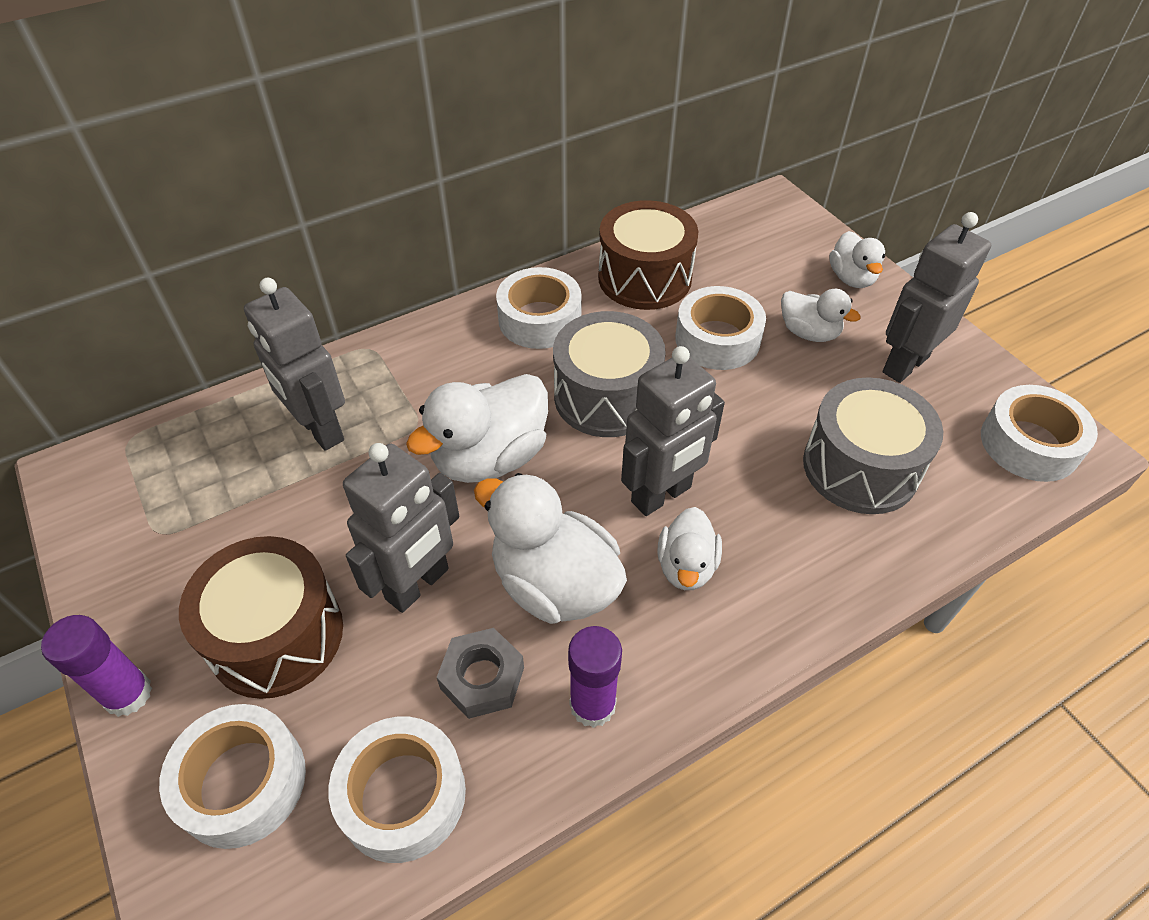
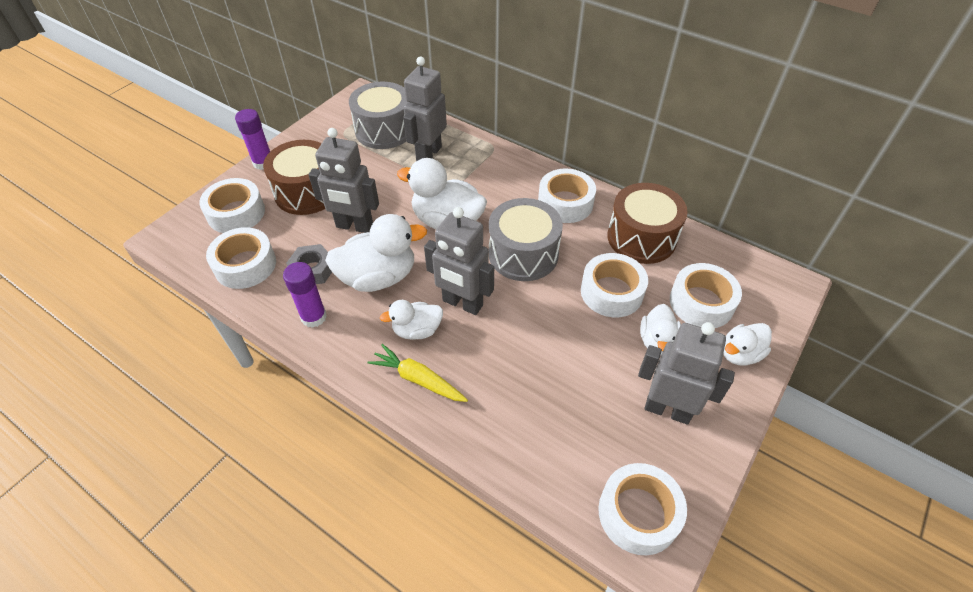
camera: 65 degrees right, 0 degrees up
white duck [474,473,627,624] -> white duck turned 60 degrees clockwise [325,214,427,292]
grey drum [803,377,943,514] -> grey drum moved to [349,82,408,149]
none -> yellow carrot [367,344,468,402]
none -> white tape [670,263,742,328]

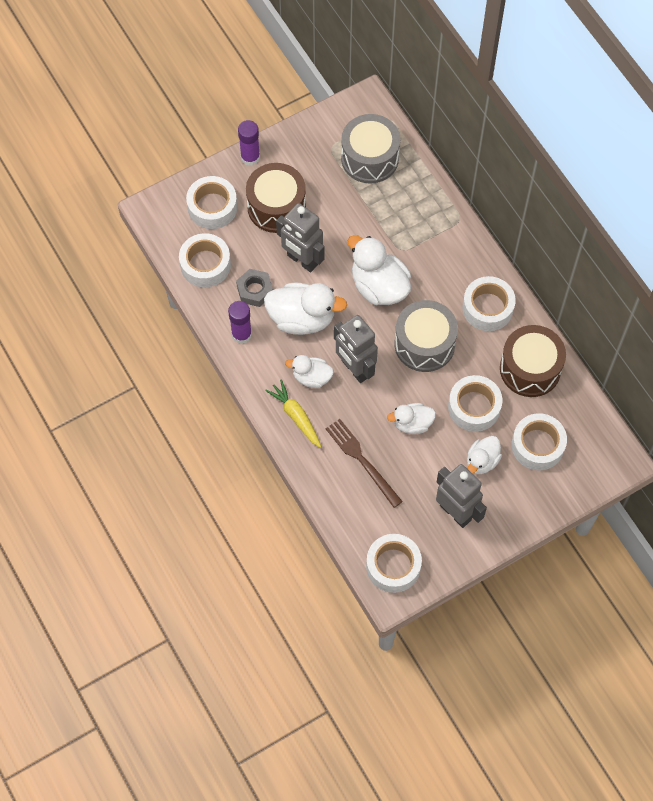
camera: 25 degrees right, 15 degrees up
grey robot [403,56,447,161] -> none
white duck [723,323,772,366] -> white duck moved to [387,403,436,434]
none -> brown fork [326,419,403,508]

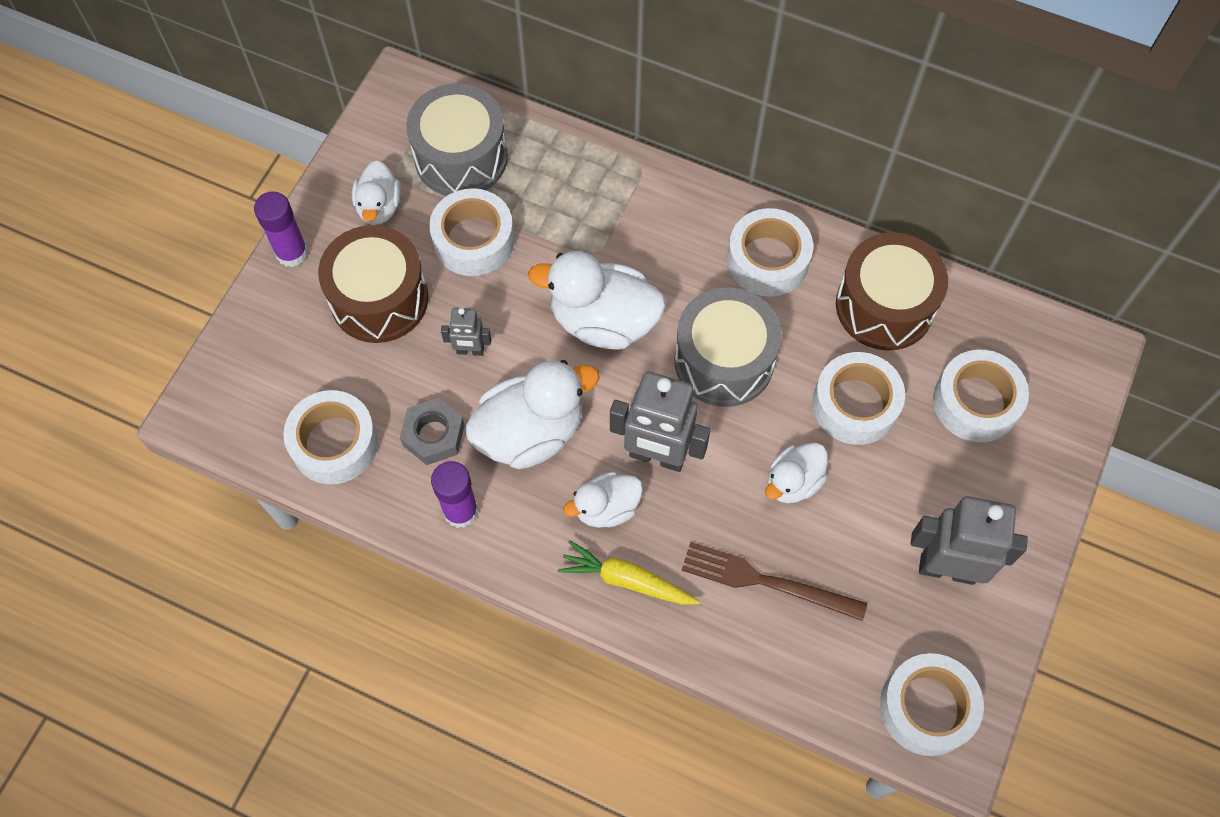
camera: 35 degrees left, 0 degrees up
white tape [186,176,237,229] -> white tape moved to [429,188,514,276]
grey robot [276,203,324,272] -> grey robot [441,308,491,356], size x0.51
white duck [467,436,502,474] -> white duck moved to [352,161,401,225]

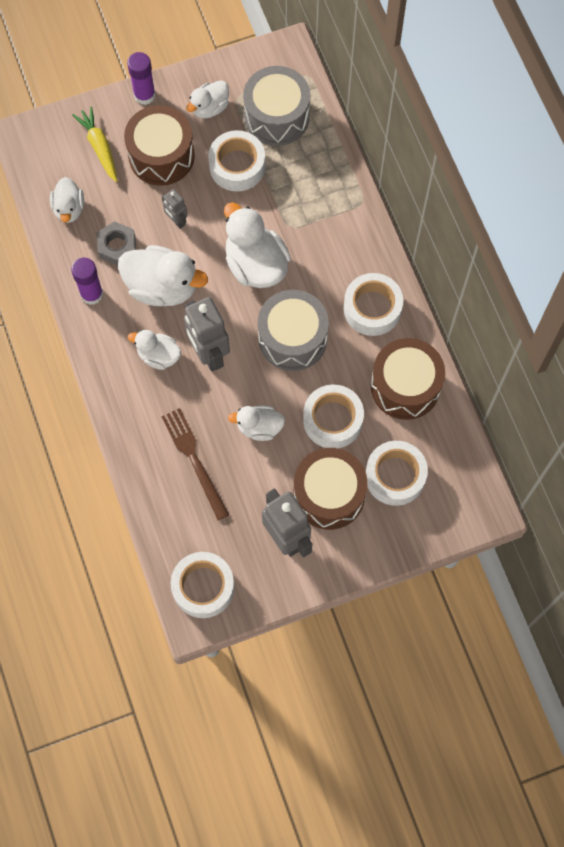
camera: 45 degrees right, 5 degrees up
white tape [283,390,378,484] -> white duck [50,177,84,223]
yellow carrot [558,540,700,605] -> yellow carrot moved to [72,106,117,182]
none -> brown drum [293,448,368,530]

